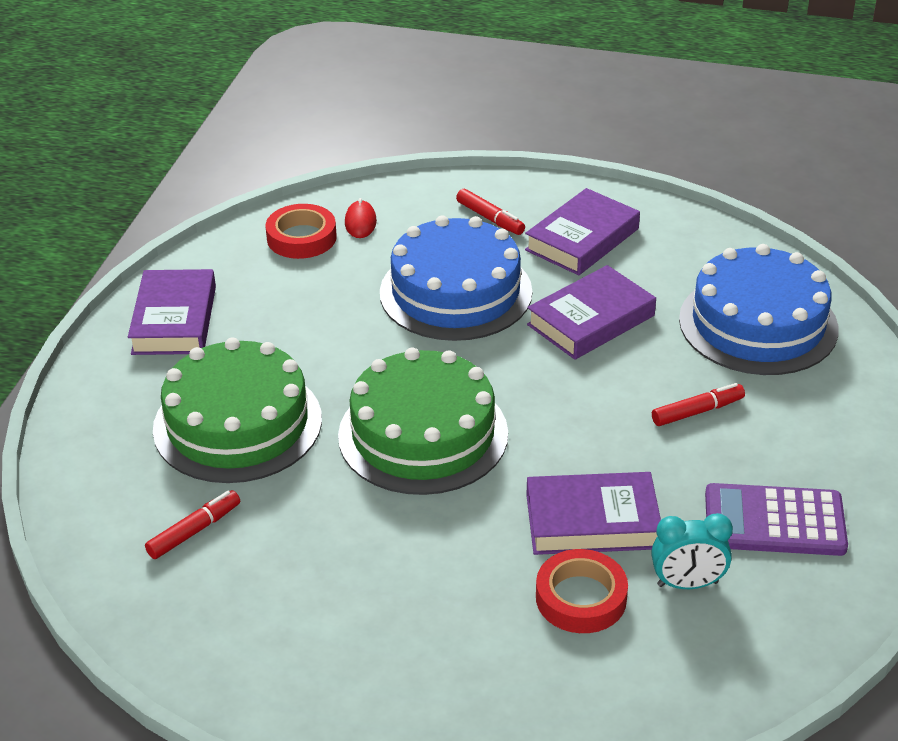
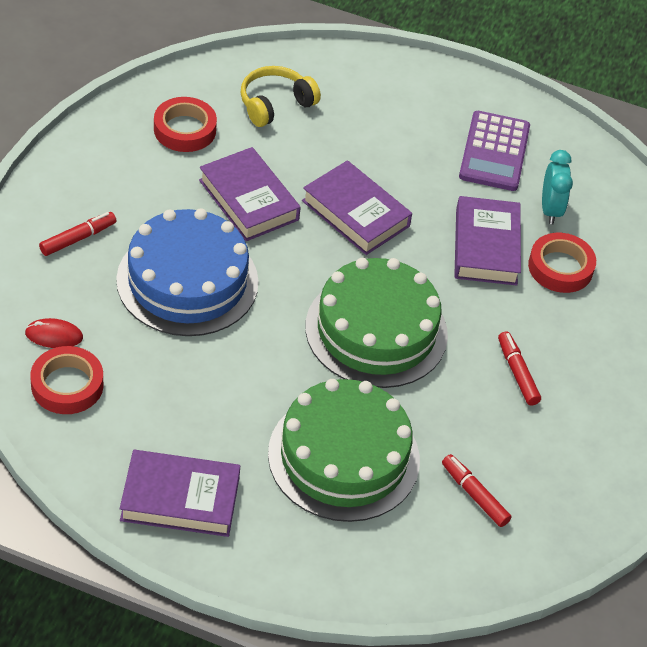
camera: 90 degrees left, 10 degrees up
purple book [525,188,640,275] -> purple book moved to [302,160,412,255]
red marker [652,383,745,426] -> red marker moved to [498,331,541,406]
blue cake [679,244,838,375] -> yellow headphones [241,66,321,127]
none -> red tape [154,97,217,152]

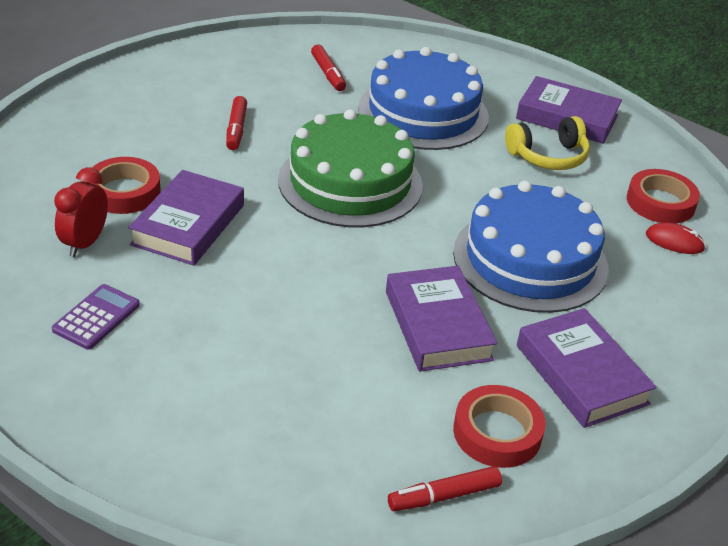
camera: 160 degrees left, 10 degrees down
red marker [39,212,116,256] -> red marker moved to [388,466,502,511]
yellow headphones [241,66,321,127] -> yellow headphones moved to [505,116,590,170]
green cake [268,379,420,522] -> blue cake [358,47,489,150]
purple book [302,160,412,255] -> purple book moved to [517,308,656,428]
purple calculator [459,111,530,191] -> purple calculator [52,284,140,350], size x0.62
turquoise clock [542,150,573,224] -> red clock [54,167,108,257]

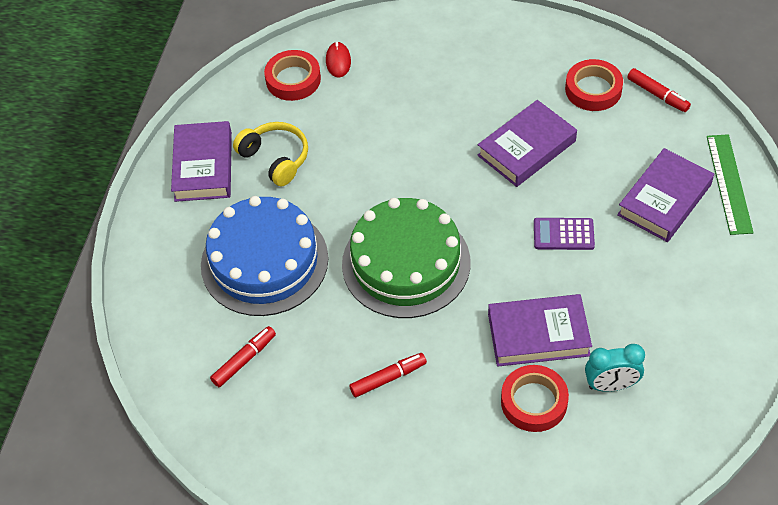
camera: 110 degrees left, 15 degrees up
purple calculator [52,284,140,350] -> purple calculator moved to [534,218,595,250]
red clock [54,167,108,257] -> turquoise clock [585,344,645,392]
blue cake [453,181,609,313] -> none
purple book [517,308,656,428] -> purple book moved to [617,148,714,242]
none -> green ruler [707,134,754,235]

